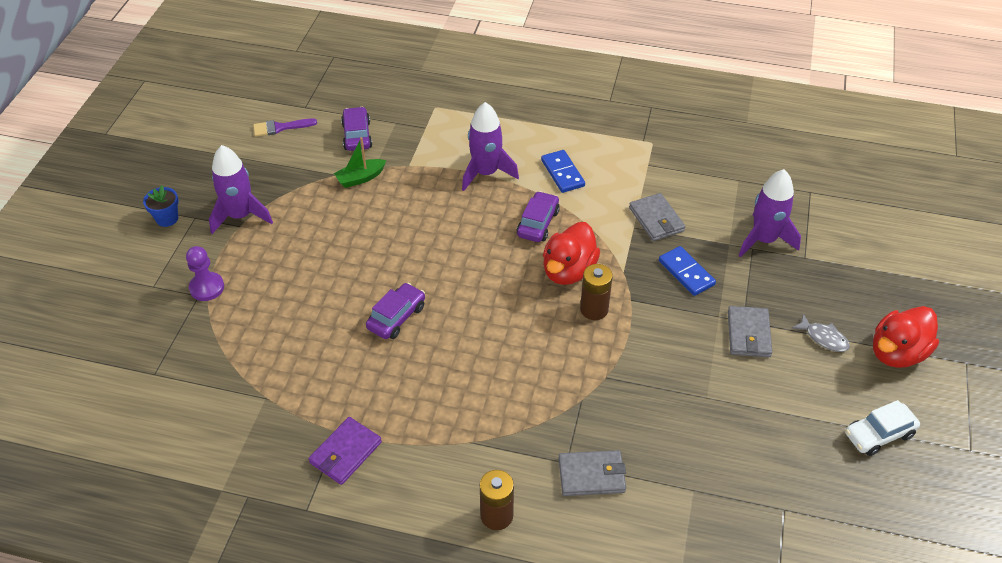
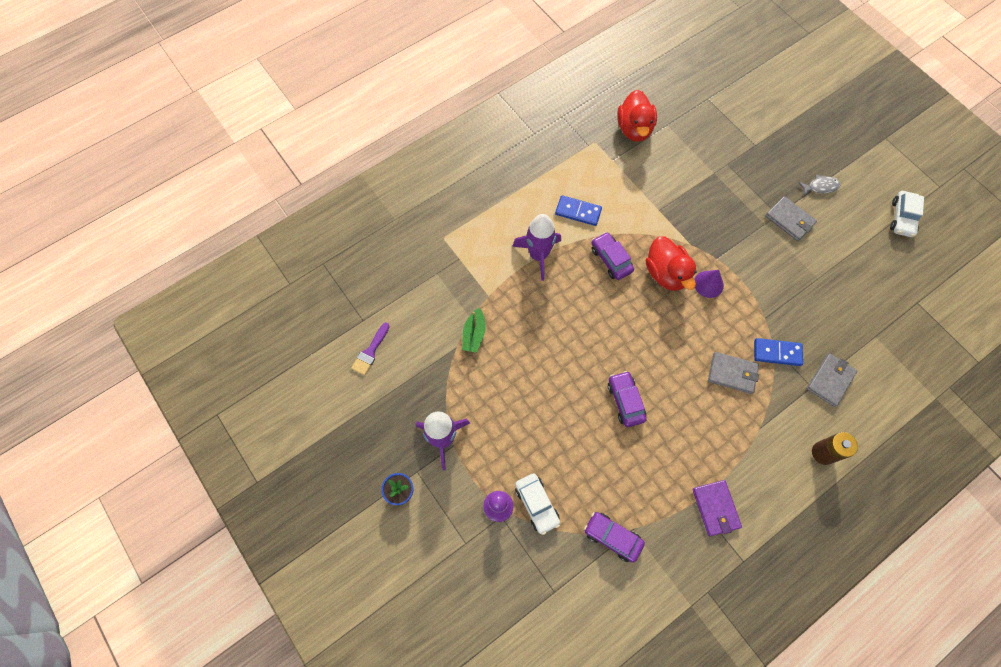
camera: 50 degrees left, 20 degrees up
purple car [341,107,372,151] -> purple car moved to [584,512,645,562]
brown battery [580,264,613,320] -> purple cone [694,270,724,298]
grey wallet [629,193,686,241] -> grey wallet moved to [708,352,759,394]
blue domino [659,246,716,296] -> blue domino moved to [754,338,803,366]
purple rocket [738,169,801,257] -> none
red duck [873,306,939,368] -> red duck moved to [617,90,657,142]
none -> white car [515,473,560,535]

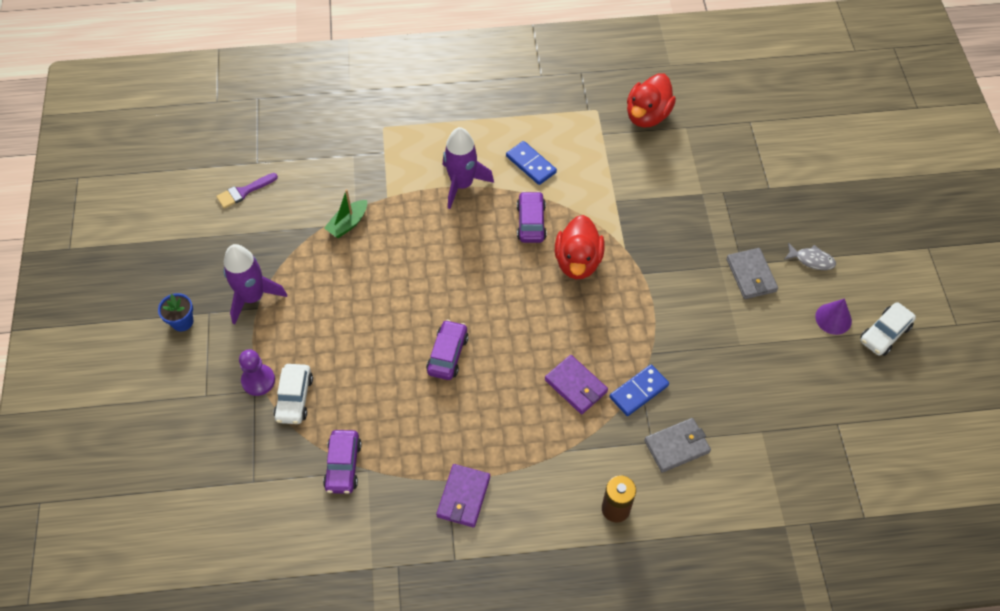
camera: 30 degrees right, 10 degrees down
purple car [584,512,645,562] -> purple car turned 150 degrees counterclockwise [323,430,362,494]
purple cone [694,270,724,298] -> purple cone moved to [815,298,852,335]
grey wallet [708,352,759,394] -> purple wallet [545,355,608,414]
blue domino [754,338,803,366] -> blue domino turned 75 degrees counterclockwise [609,364,669,416]

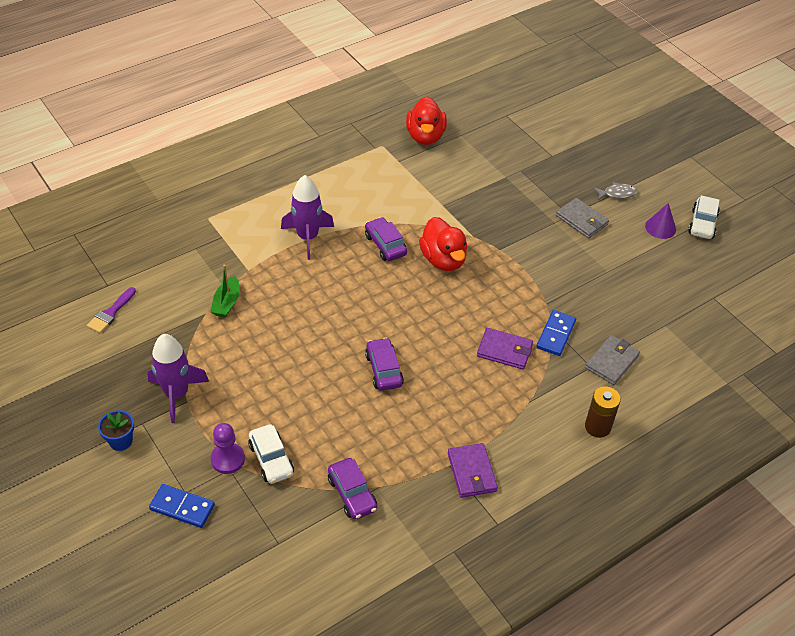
camera: 30 degrees left, 10 degrees down
blue domino [506,141,557,185] -> blue domino moved to [149,484,215,528]

